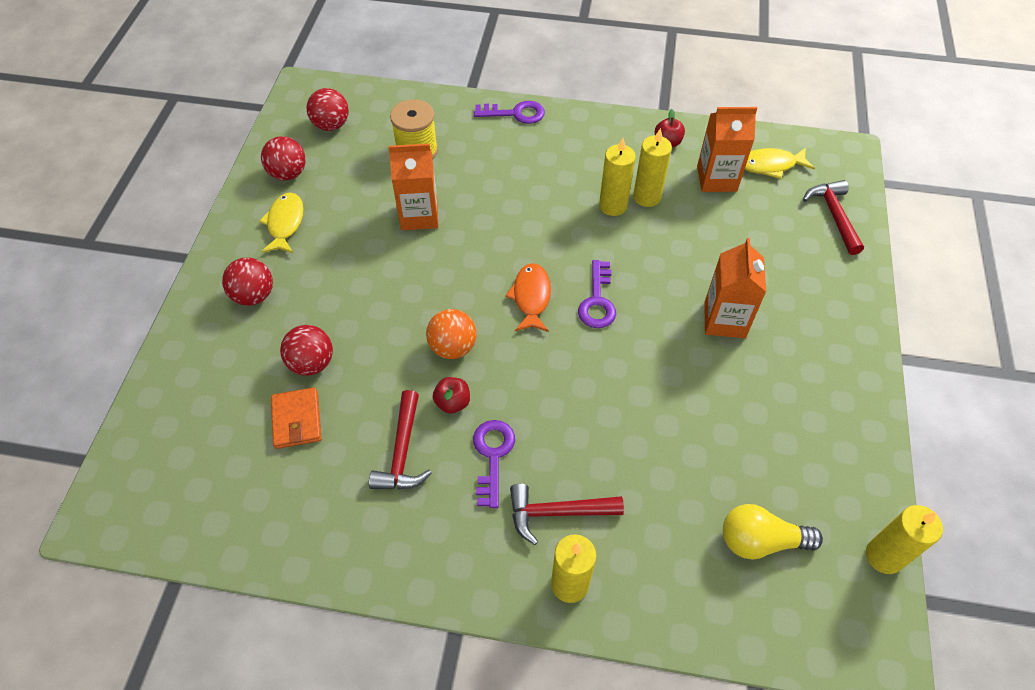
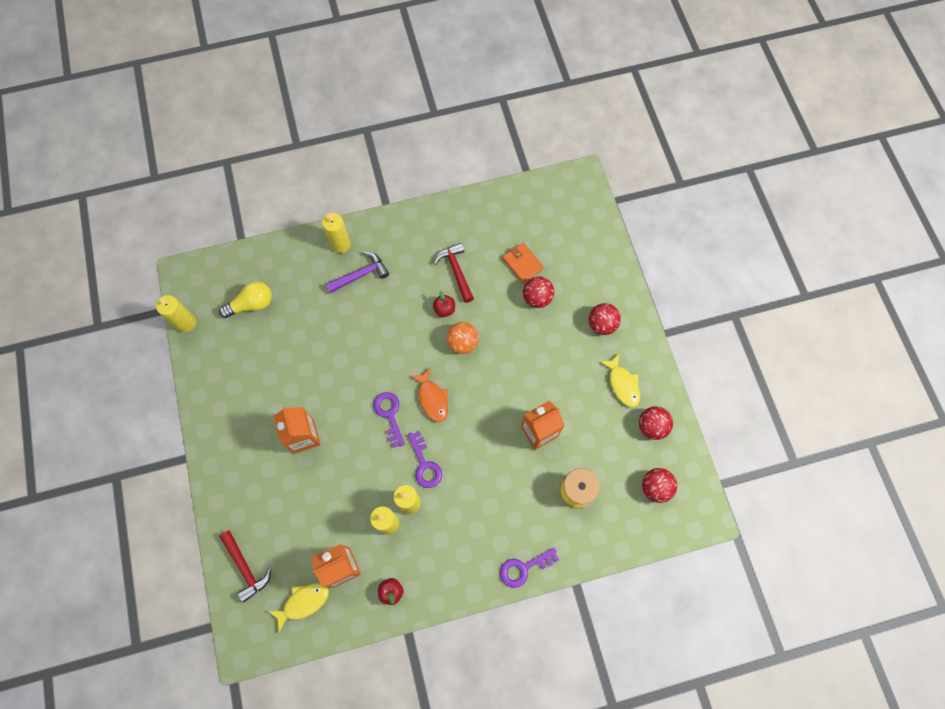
camera: 155 degrees right, 15 degrees up
purple key [473,420,515,508] -> purple key moved to [408,431,442,488]
red hammer [510,484,624,545] -> purple hammer [326,251,389,293]

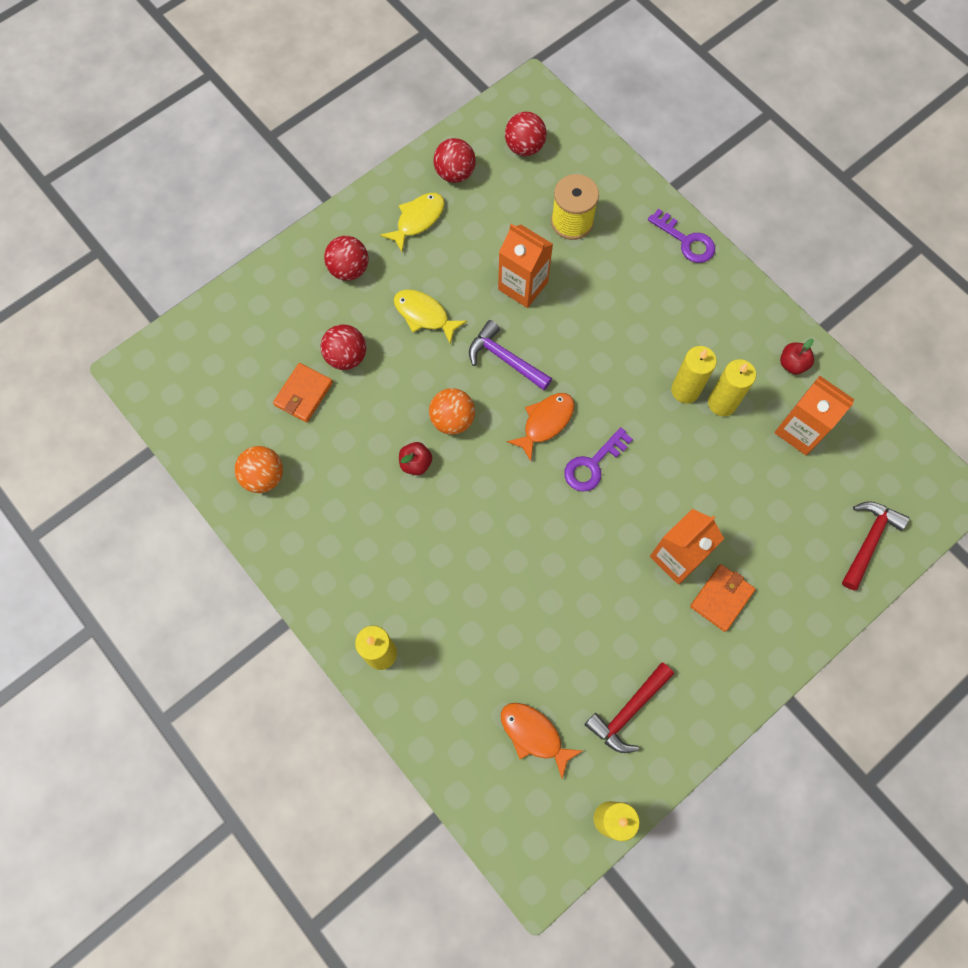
camera: 115 degrees left, 0 degrees up
yellow light bulb [219,281,272,318] -> orange fish [501,703,582,778]
yellow fish [269,583,329,633] -> yellow fish moved to [394,290,467,344]
purple hammer [326,251,389,293] -> purple hammer moved to [469,320,552,390]
purple key [408,431,442,488] -> none
red hammer [433,243,474,303] -> red hammer moved to [585,662,674,753]
none -> orange ball [235,446,283,493]
none -> orange wallet [690,564,755,632]

